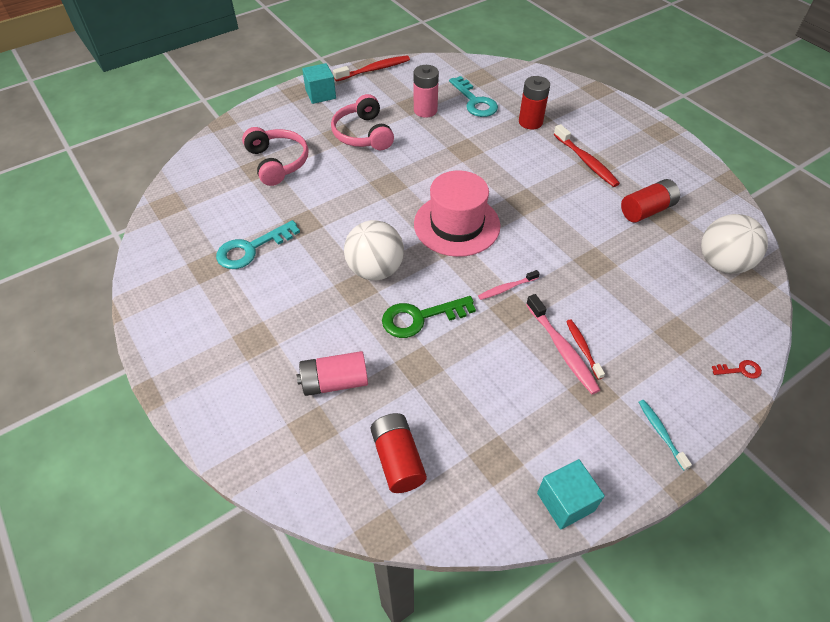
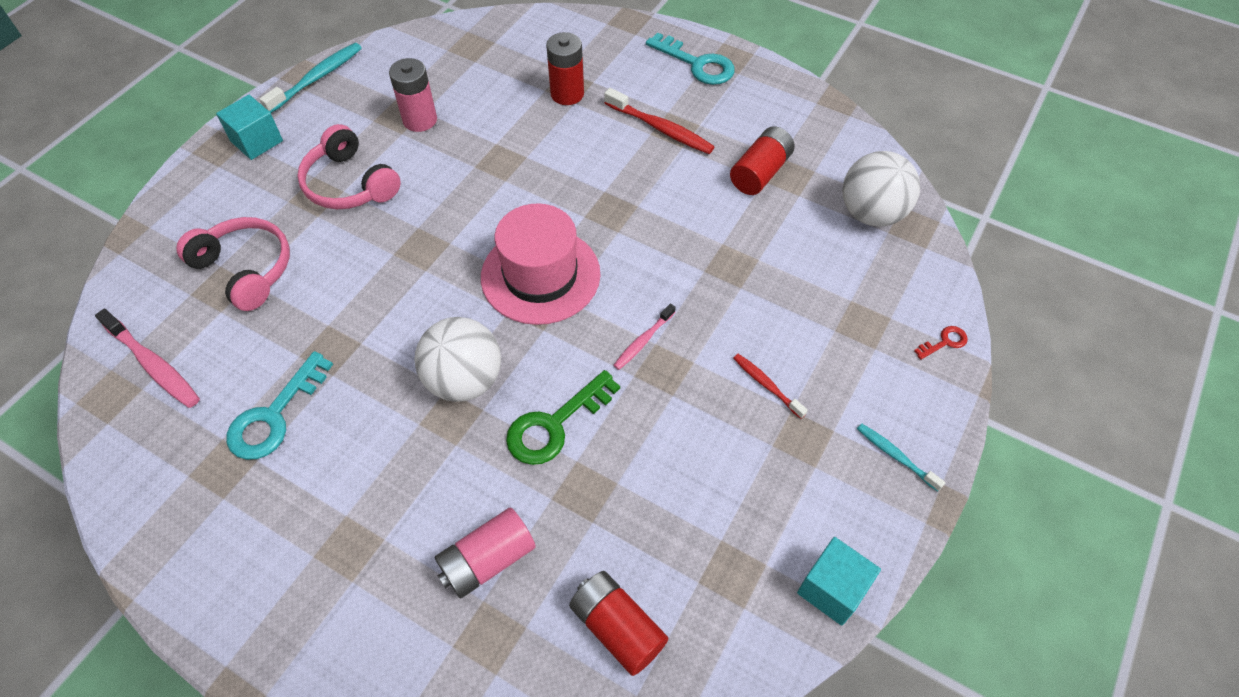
camera: 25 degrees left, 5 degrees up
red toothbrush [333,55,410,82] -> turquoise toothbrush [259,43,362,113]
turquoise key [449,76,498,117] -> turquoise key moved to [646,32,735,85]
pink toothbrush [526,294,600,394] -> pink toothbrush moved to [95,309,200,408]

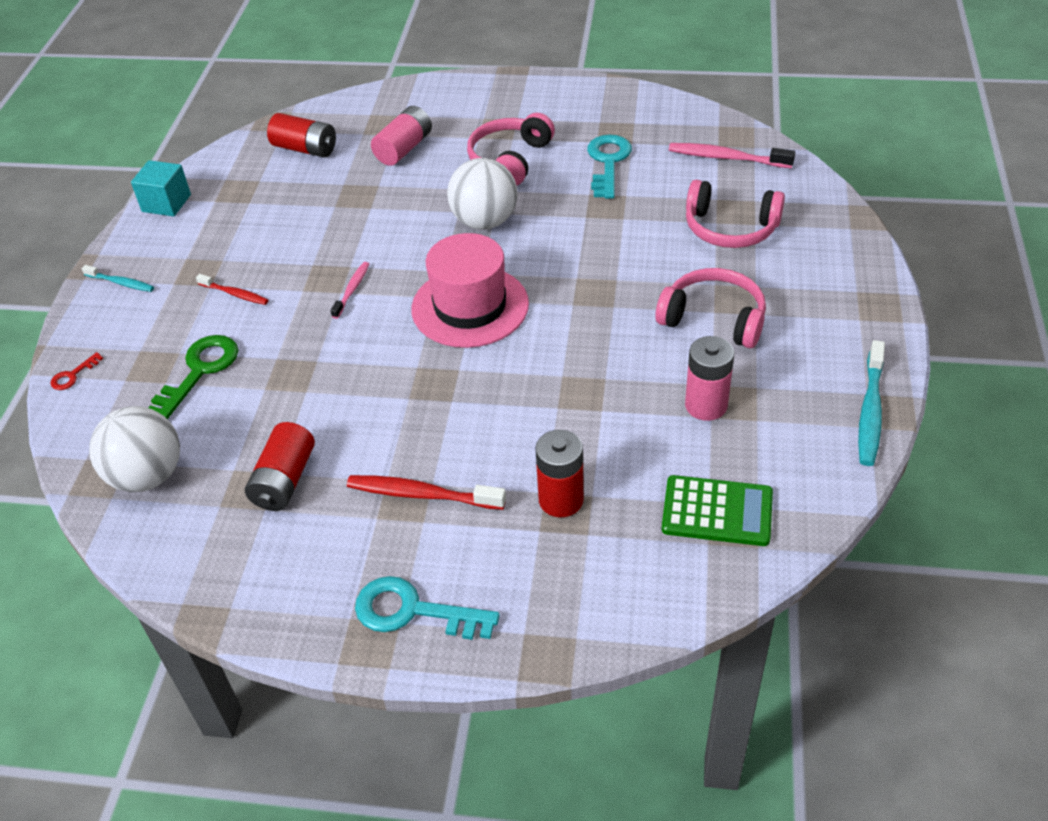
camera: 160 degrees right, 10 degrees down
turquoise cube [216,95,283,160] -> none
green key [506,370,620,465] -> green key moved to [148,335,238,419]
none -> pink headphones [467,113,555,186]
none -> green calculator [662,475,773,546]

